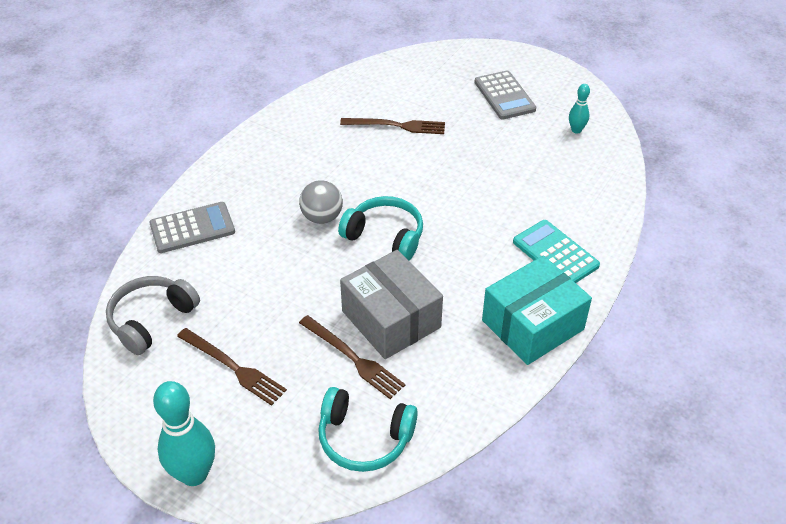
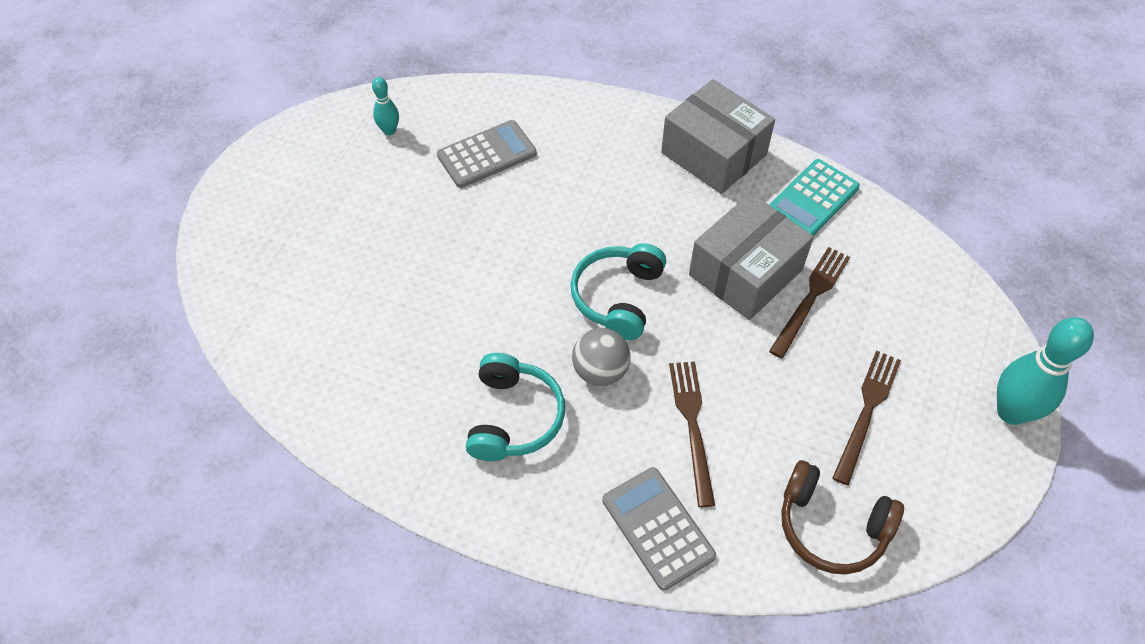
camera: 100 degrees left, 10 degrees up
grey headphones [106,276,200,355] -> brown headphones [781,460,904,574]
turquoise headphones [318,387,418,472] -> turquoise headphones moved to [466,353,565,461]
brown fork [340,118,445,134] -> brown fork moved to [669,361,715,507]
grey calculator [474,71,536,119] -> grey calculator moved to [437,120,537,188]
turquoise box [482,255,592,365] -> grey box [661,79,775,194]
turquoise calculator [513,220,600,283] -> turquoise calculator moved to [769,159,860,236]

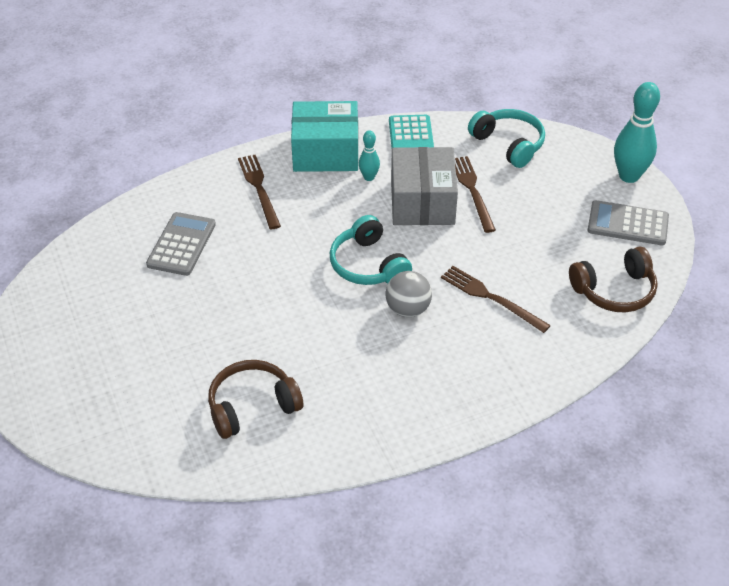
camera: 45 degrees left, 10 degrees down
turquoise bowling pin [372,77,399,135] -> turquoise bowling pin moved to [359,130,380,181]
turquoise headphones [466,353,565,461] -> turquoise headphones moved to [468,109,545,168]
grey calculator [602,467,716,591] -> grey calculator moved to [587,200,669,245]
grey box [661,79,775,194] -> turquoise box [291,101,358,172]
brown fork [832,350,901,485] -> brown fork moved to [238,155,281,229]
none -> brown headphones [208,360,303,439]

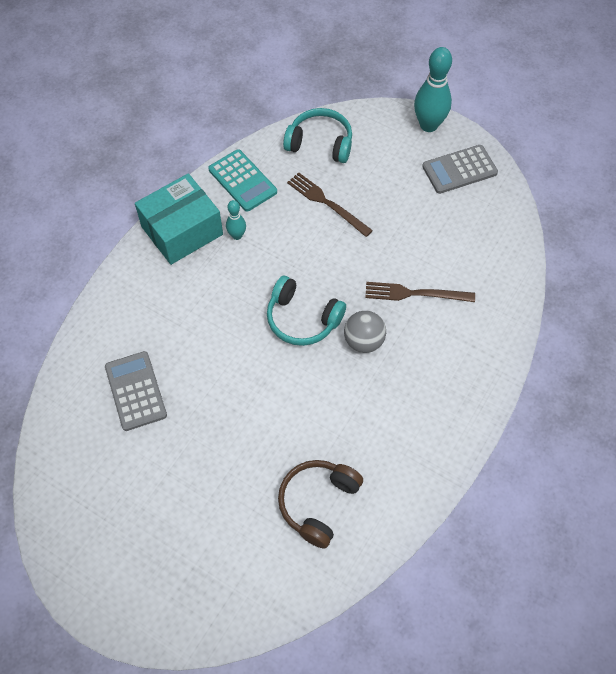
camera: 35 degrees left, 15 degrees up
brown fork [238,155,281,229] -> none
grey box [391,147,458,225] -> none
brown headphones [569,246,657,312] -> none

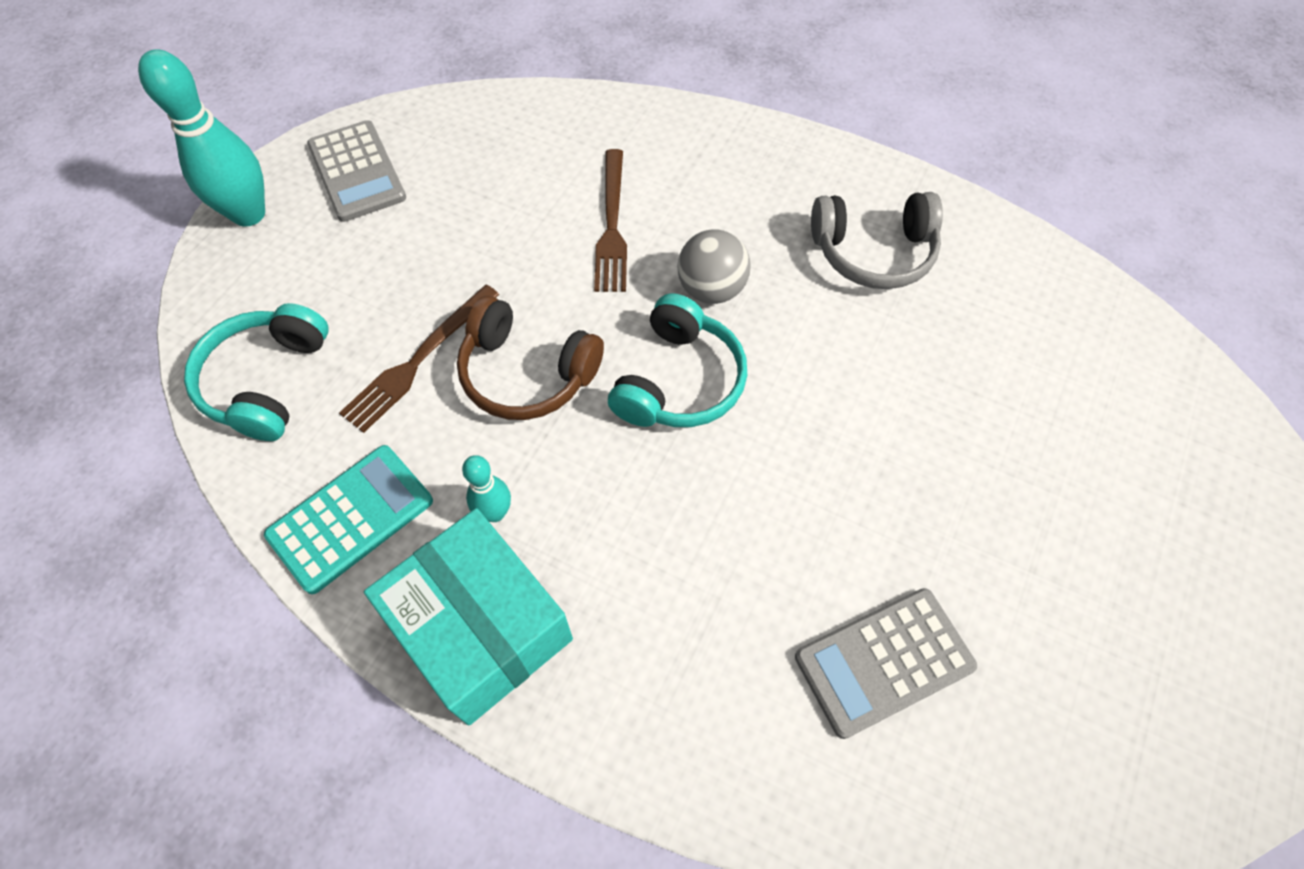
camera: 95 degrees left, 0 degrees up
brown headphones [278,460,363,549] -> brown headphones moved to [457,296,604,420]
none -> grey headphones [811,192,943,289]

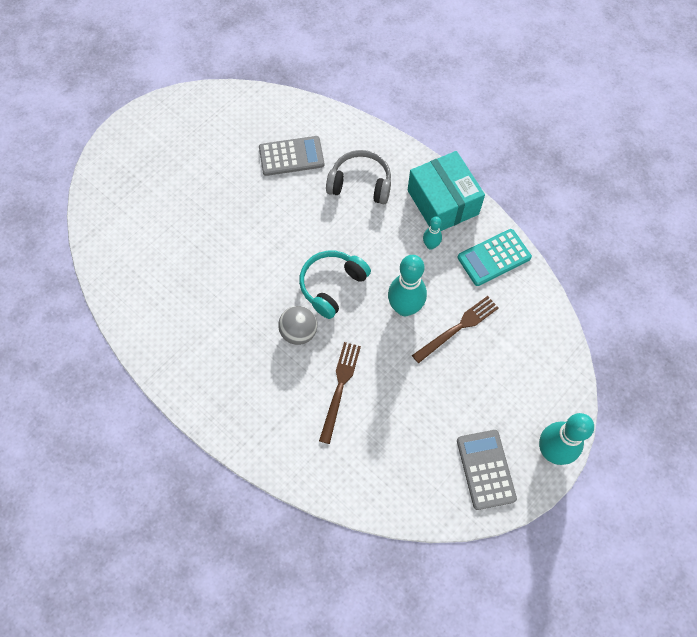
camera: 165 degrees left, 5 degrees up
turquoise headphones [184,303,329,441] -> none
brown headphones [457,296,604,420] -> turquoise bowling pin [388,255,427,316]
grey headphones [811,192,943,289] -> grey headphones moved to [326,150,391,204]

